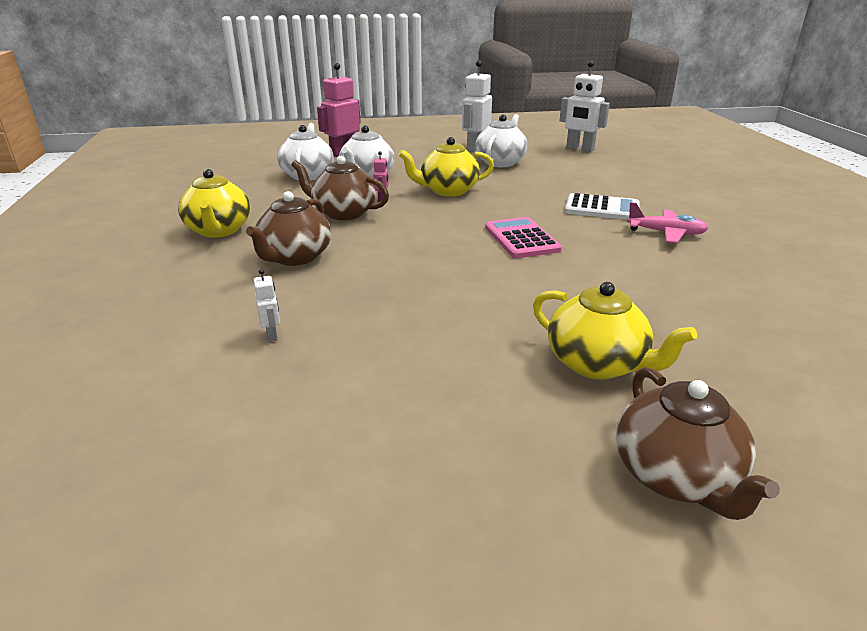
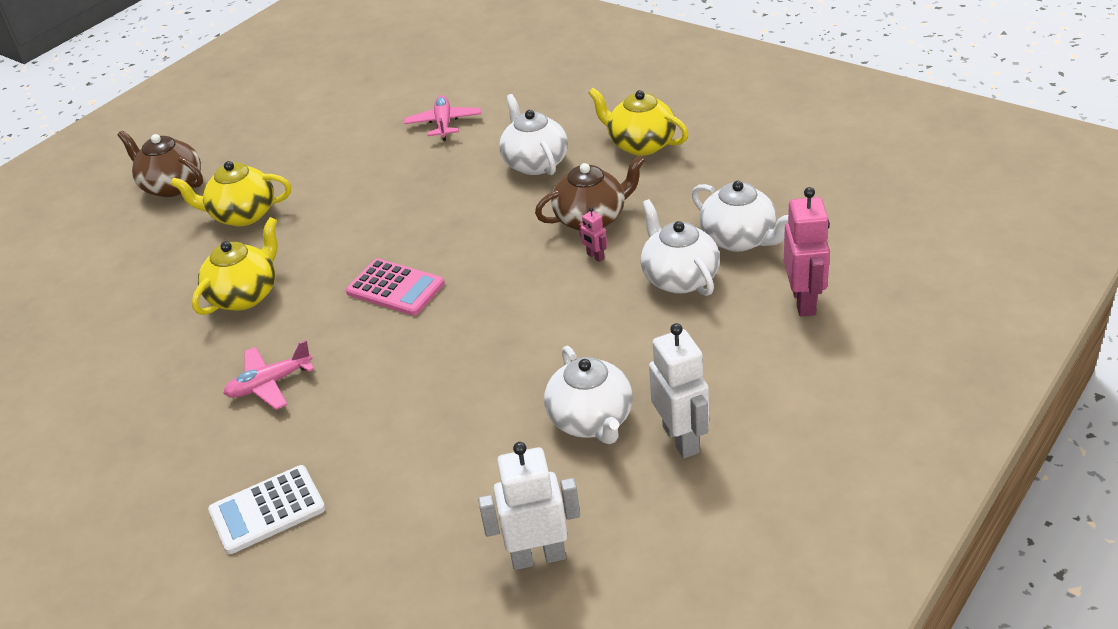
camera: 140 degrees right, 10 degrees up
brown teapot [246,191,331,266] -> white teapot [499,94,568,175]
white robot [254,269,280,342] -> pink plane [404,95,481,141]
yellow teapot [399,137,494,196] -> yellow teapot moved to [192,217,277,315]
white calculator [565,193,640,220] -> white calculator moved to [208,465,326,554]

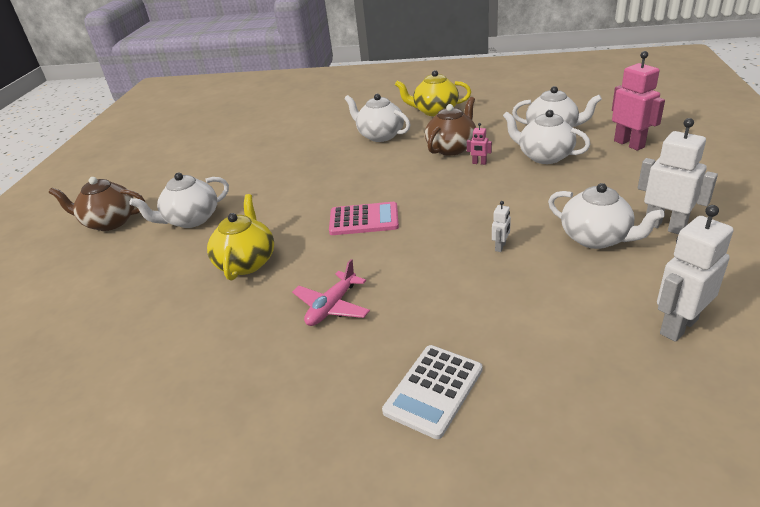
camera: 30 degrees left, 5 degrees down
yellow teapot [171,161,291,226] -> white teapot [130,173,229,228]
pink plane [404,95,481,141] -> none
none -> white robot [492,201,511,252]

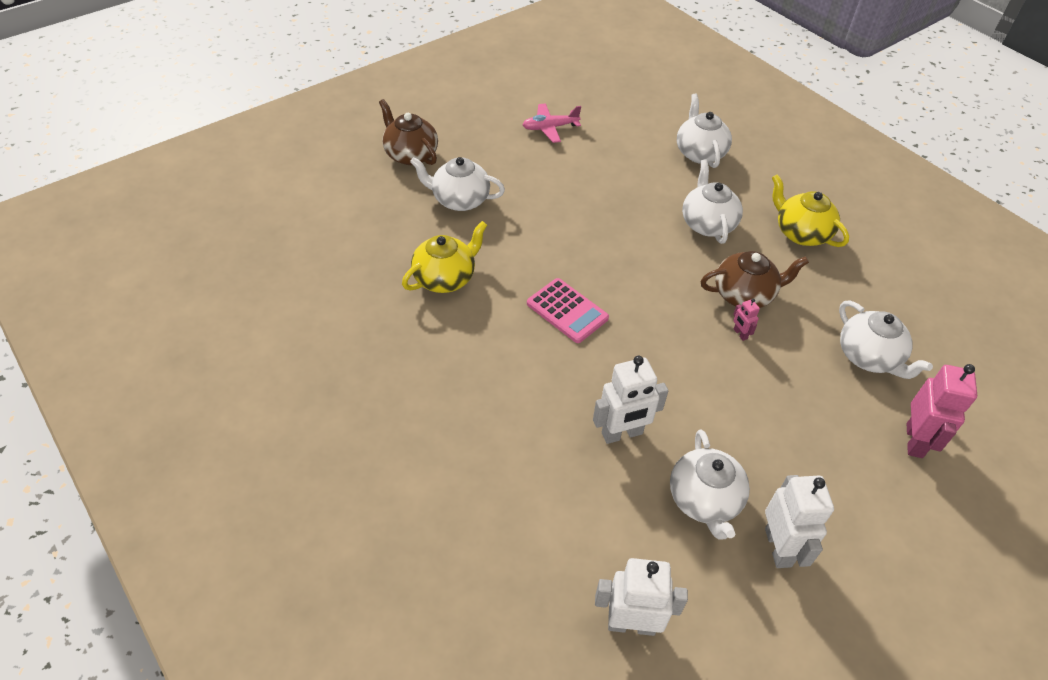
camera: 40 degrees right, 15 degrees up
pink plane [292,259,370,326] -> pink plane moved to [523,103,581,143]
white calculator [382,345,483,439] -> none
white robot [492,201,511,252] -> white robot [593,356,668,444], size x2.14
white teapot [503,110,591,164] -> white teapot moved to [677,94,732,168]

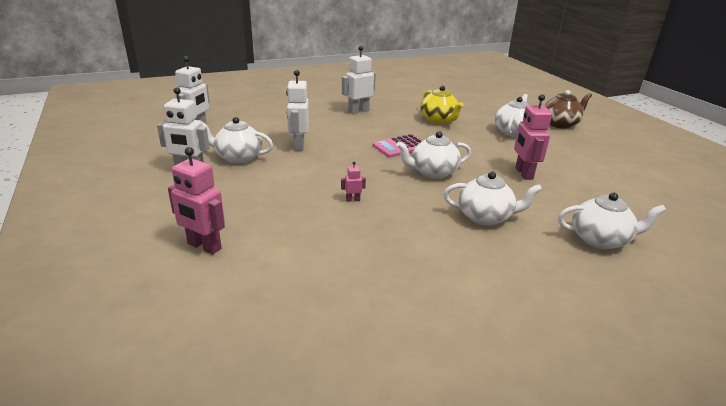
camera: 105 degrees right, 20 degrees down
pink plane [523,103,581,143] -> none
brown teapot [701,251,809,308] -> none
yellow teapot [772,174,849,247] -> none
white teapot [839,301,933,379] -> white teapot moved to [396,131,471,179]
none -> white robot [342,46,376,114]
none -> pink robot [514,94,552,180]

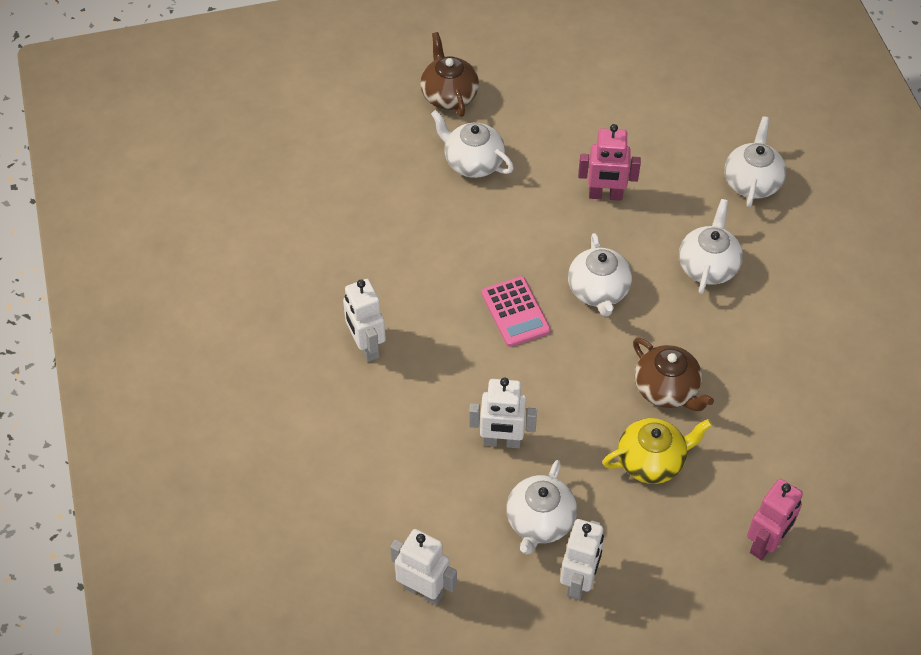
camera: 80 degrees left, 25 degrees up
pink robot [341,161,366,202] -> brown teapot [633,338,714,411]
yellow teapot [421,86,463,124] -> yellow teapot moved to [603,418,712,484]

